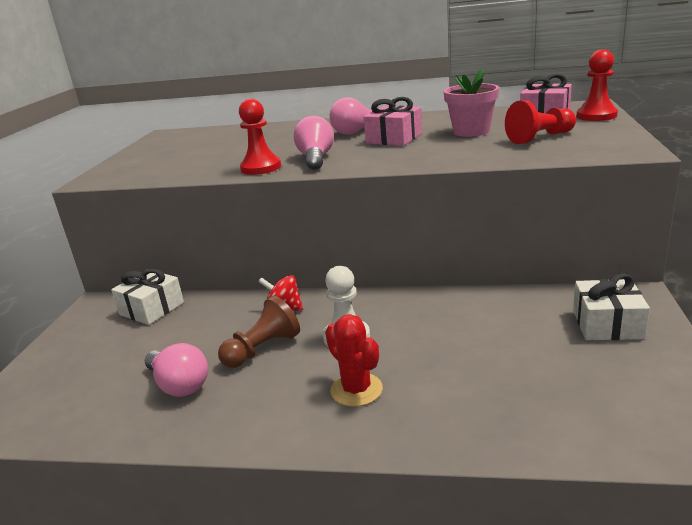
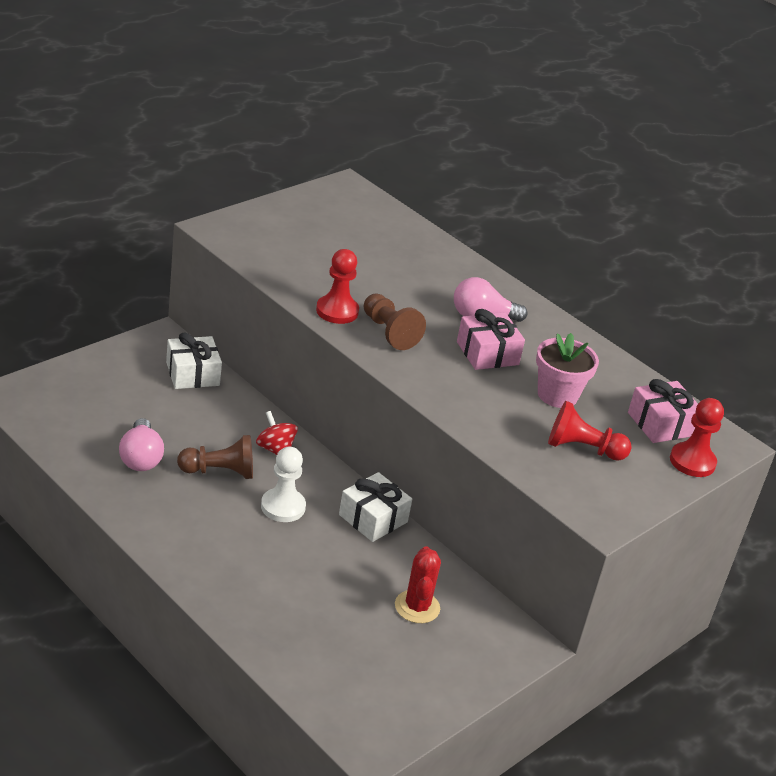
camera: 30 degrees right, 10 degrees up
pink light bulb [294,116,334,170] -> brown pawn [364,293,426,350]
red cactus [325,314,383,407] -> red cactus moved to [395,546,441,623]
white gift [573,273,650,340] -> white gift moved to [339,472,412,542]

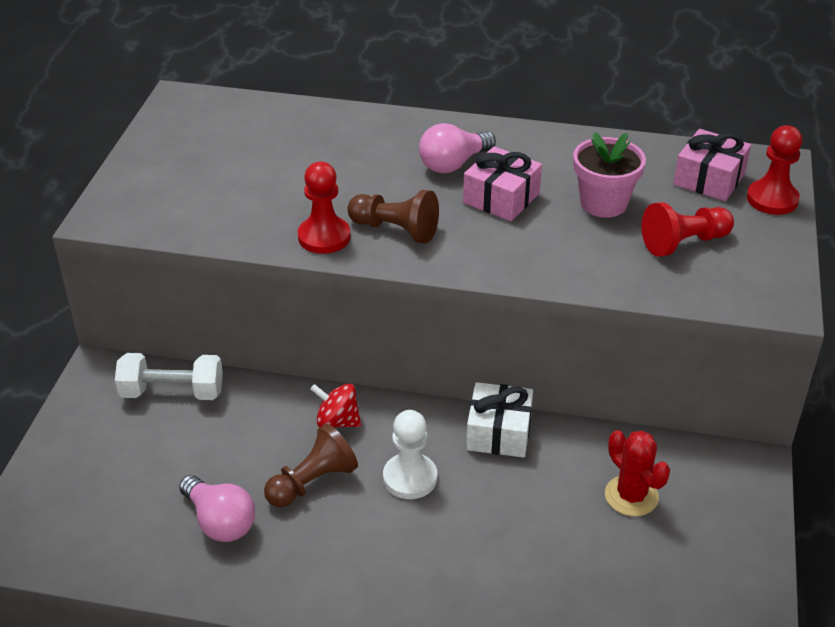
camera: 30 degrees left, 5 degrees up
white gift [166,332,222,389] -> white dumbbell [115,353,223,400]

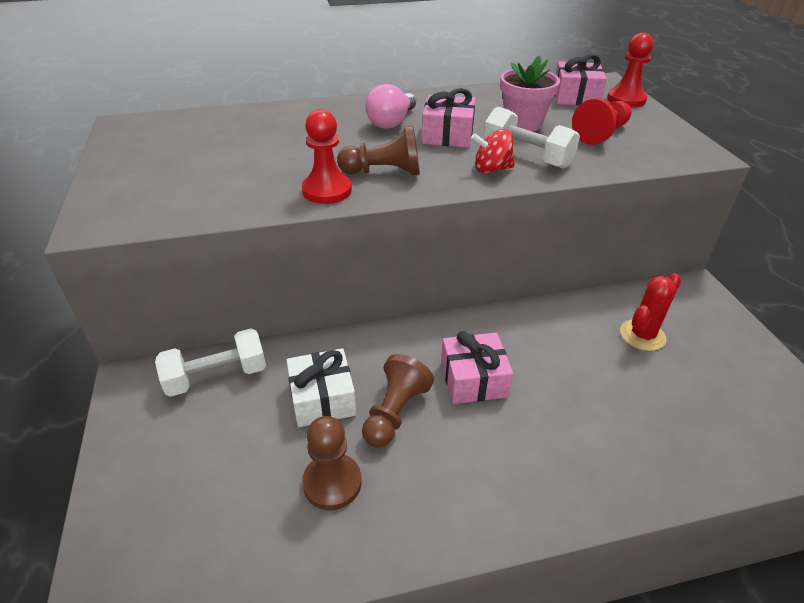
camera: 25 degrees left, 0 degrees up
pink light bulb [179,475,255,542] -> brown pawn [302,416,361,510]
red spinning top [311,384,361,427] -> red spinning top moved to [471,129,515,173]
white pawn [383,410,437,499] -> pink gift [441,331,513,404]
white gift [466,382,533,458] -> white gift moved to [287,348,356,427]
red cactus [605,430,670,517] -> red cactus turned 75 degrees counterclockwise [620,273,681,351]
none -> white dumbbell [483,107,580,169]

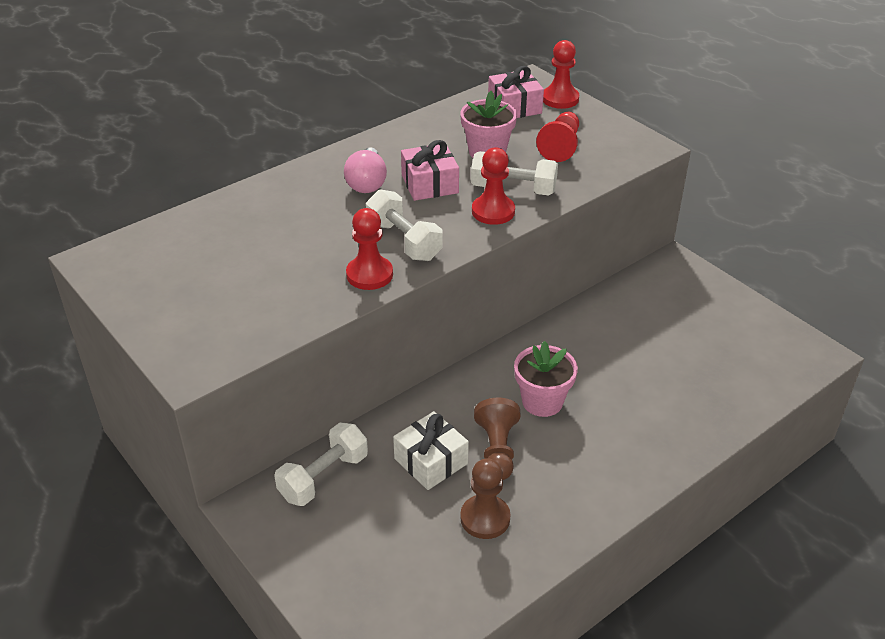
camera: 25 degrees left, 0 degrees up
brown pawn [337,125,420,176] -> white dumbbell [366,189,443,261]
pink gift [441,331,513,404] -> pink flower pot [514,341,578,417]
red spinning top [471,129,515,173] -> red pawn [472,148,515,225]
red cactus [620,273,681,351] -> none

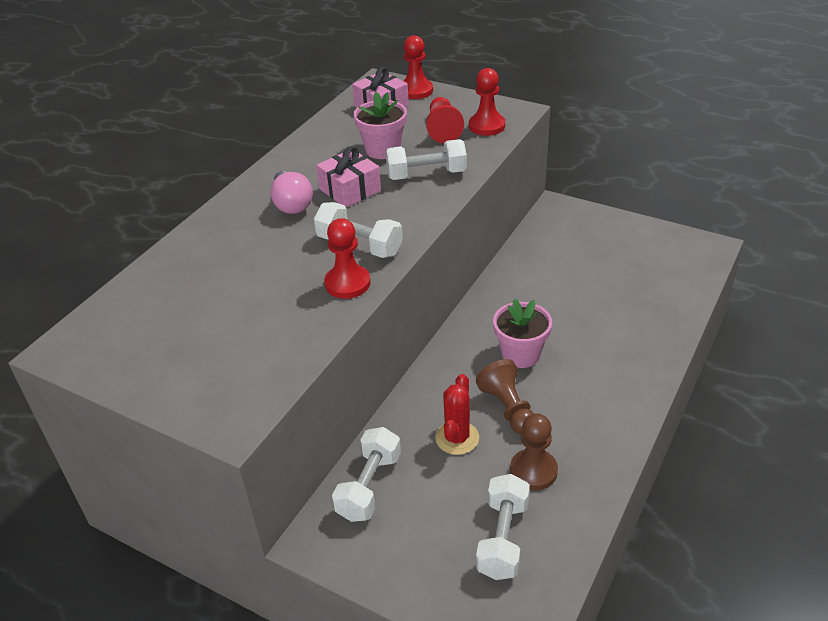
camera: 20 degrees left, 0 degrees up
white gift [393,411,469,490] -> red cactus [435,374,479,455]
red pawn [472,148,515,225] -> red pawn moved to [469,68,505,136]
none -> white dumbbell [476,474,530,580]

